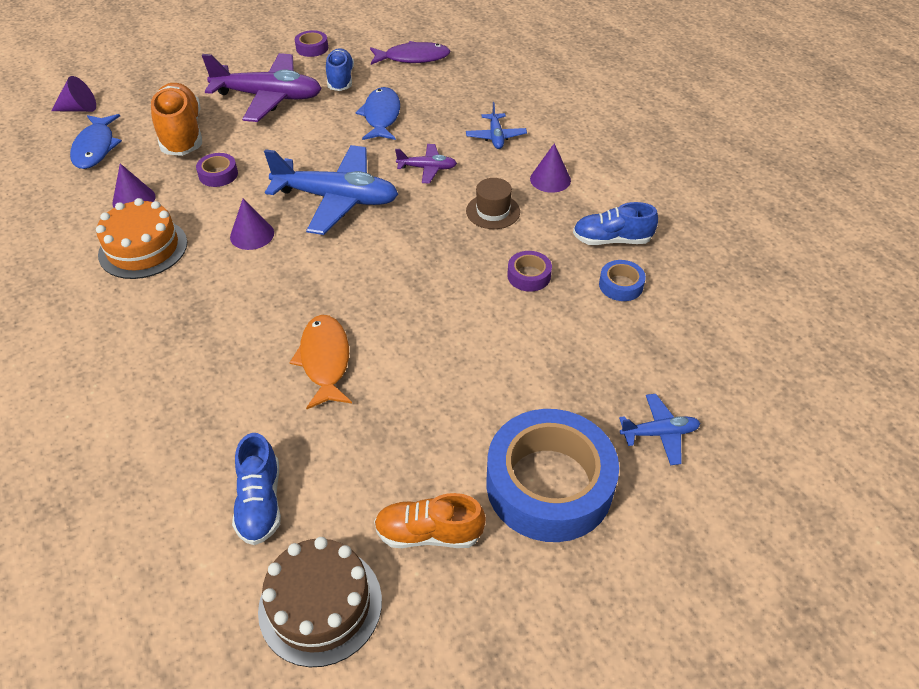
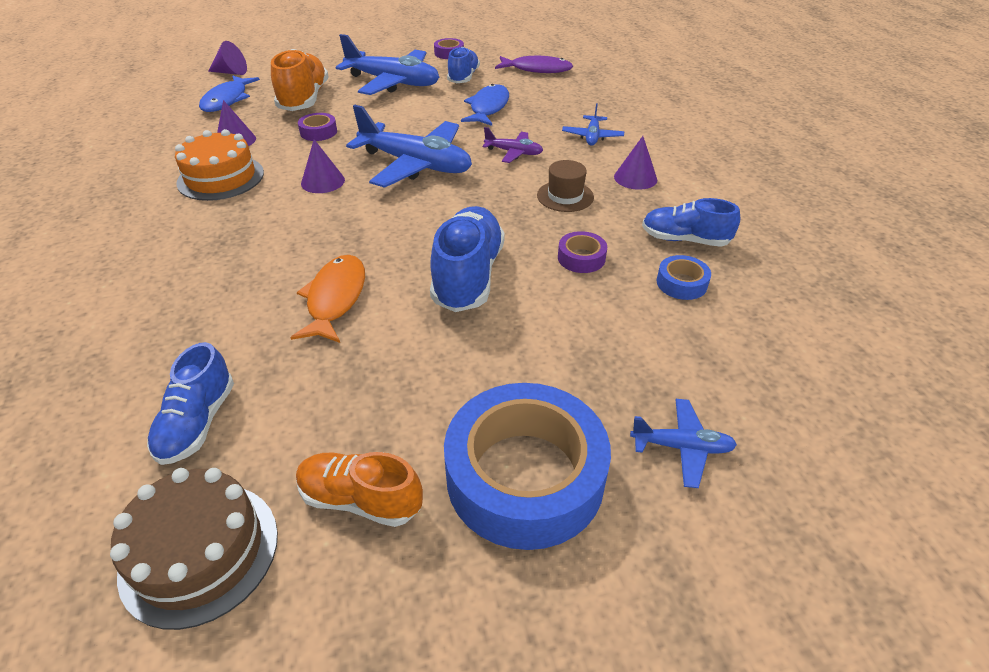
camera: 15 degrees right, 5 degrees down
purple plane [202,53,322,122] -> blue plane [335,34,439,95]
none -> blue shoe [430,206,505,312]

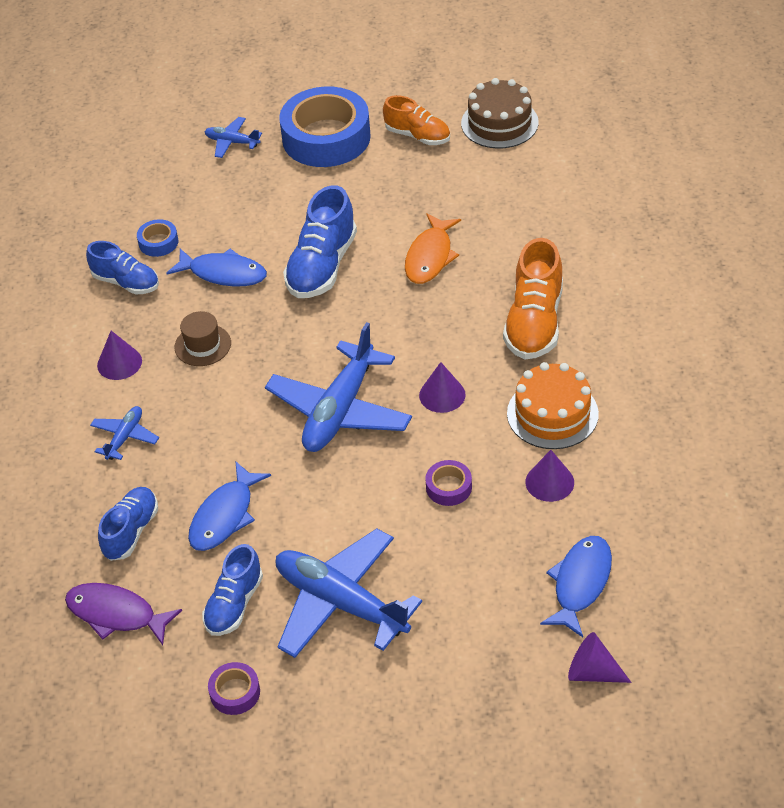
camera: 165 degrees left, 5 degrees up
blue shoe [147,342,234,465] -> blue shoe moved to [98,487,158,561]
orange shoe [271,49,329,111] -> orange shoe moved to [503,238,563,359]
blue plane [346,105,472,188] -> blue plane turned 105 degrees counterclockwise [265,322,412,452]
purple plane [483,127,543,163] -> none
purple tape [558,231,607,273] -> blue fish [167,248,267,286]

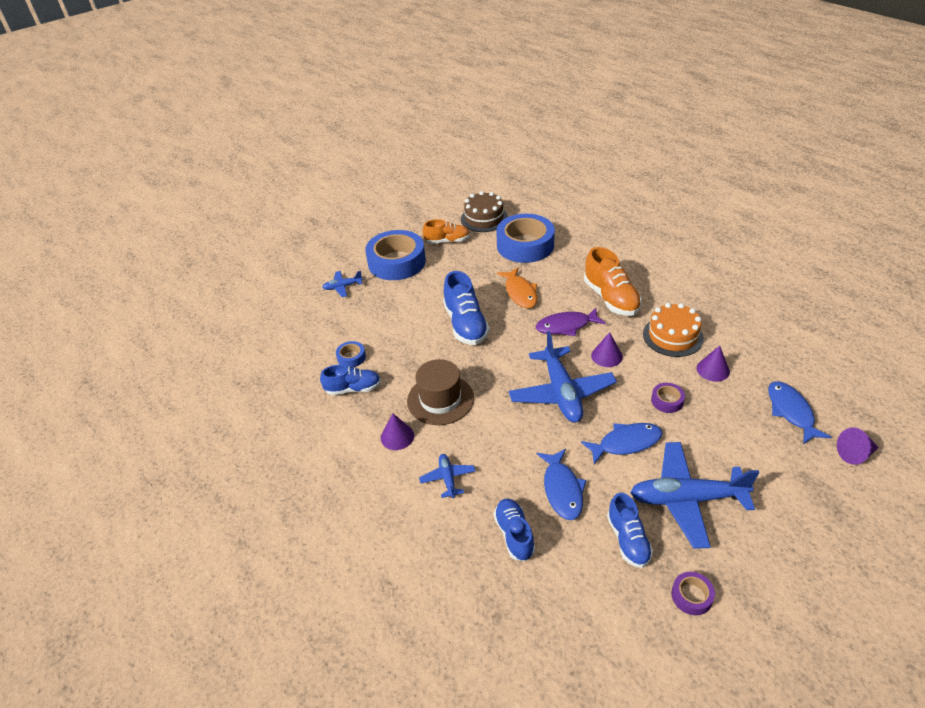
camera: 35 degrees left, 5 degrees down
purple fish [65,583,182,645] -> purple fish moved to [536,308,606,336]
blue fish [167,248,267,286] -> blue fish moved to [581,423,663,464]
brown hat [174,311,231,366] -> brown hat [407,359,474,425], size x1.63
none -> blue tape [496,214,555,263]

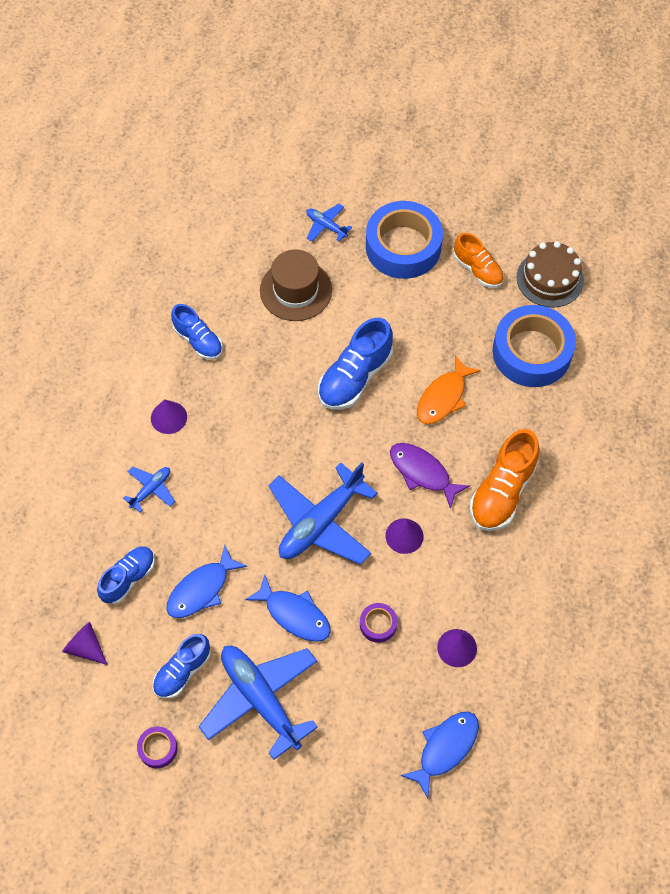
camera: 50 degrees right, 20 degrees up
blue tape [336,341,366,367] -> none
brown hat [407,359,474,425] -> brown hat moved to [260,249,332,321]
orange cake [643,303,704,357] -> none
purple cone [837,427,879,465] -> purple cone moved to [62,622,108,665]

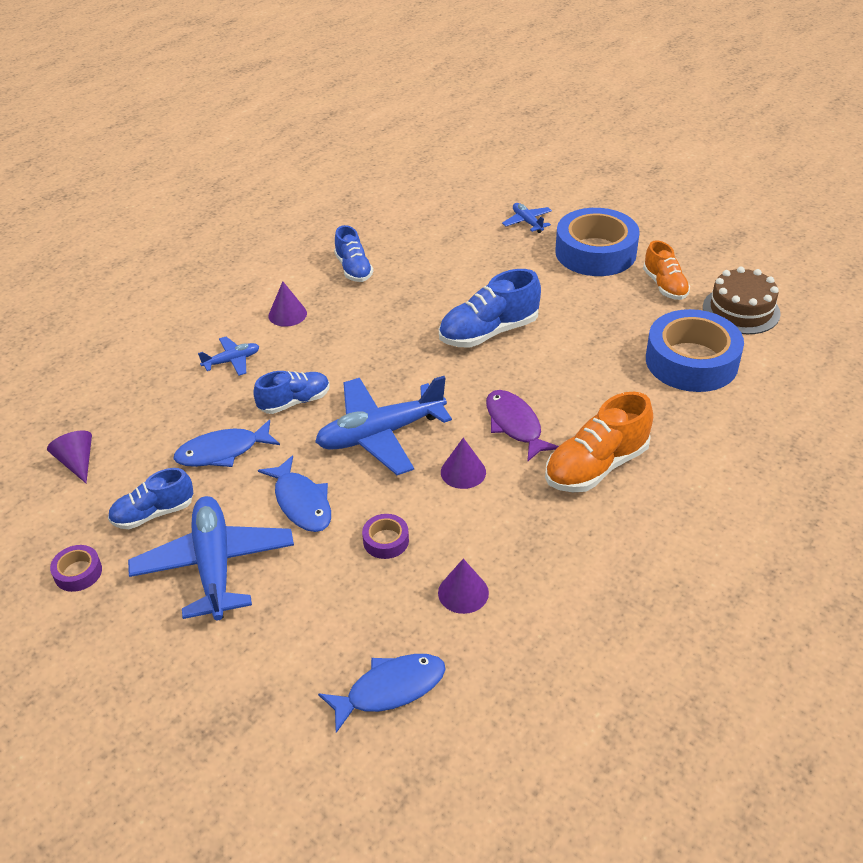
camera: 25 degrees right, 20 degrees down
blue shoe [97,546,155,604] -> blue shoe moved to [253,371,330,414]
brown hat [260,249,332,321] -> none
orange fish [417,355,481,424] -> none

